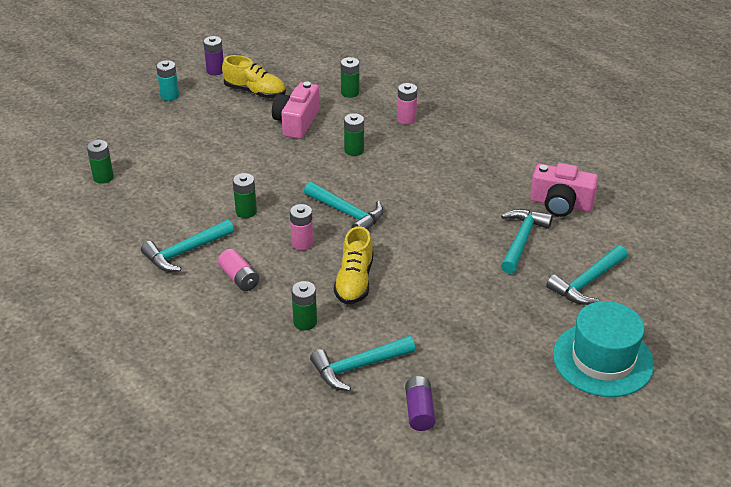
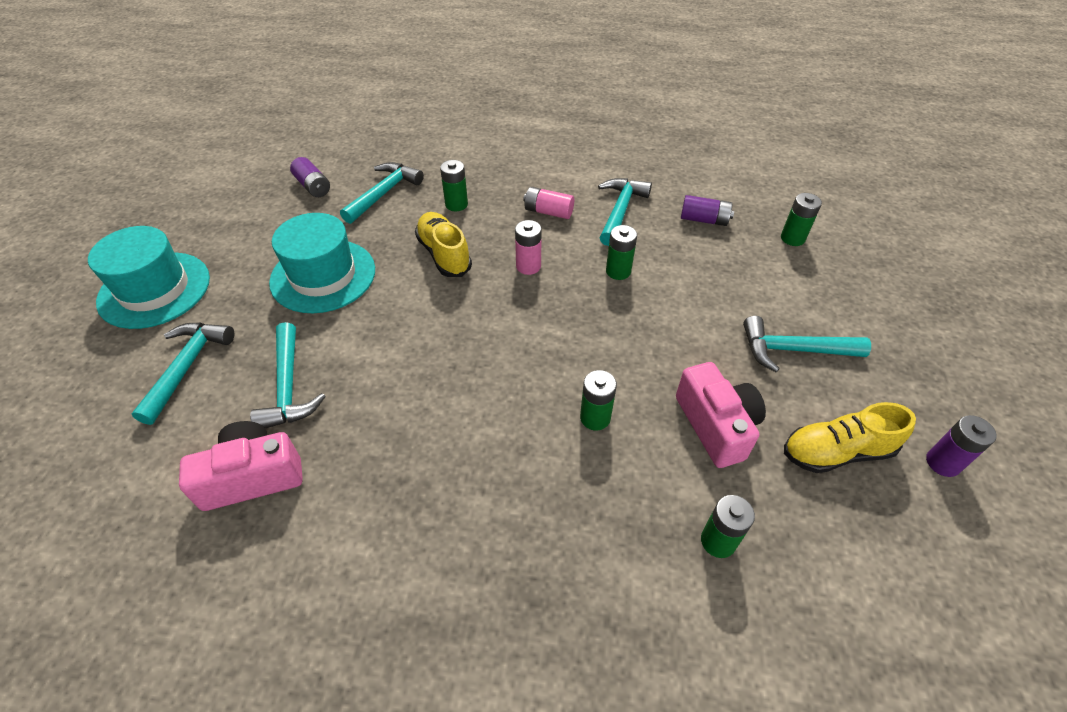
camera: 145 degrees right, 10 degrees up
turquoise battery [156,60,179,101] -> none
turquoise hammer [304,182,383,230] -> turquoise hammer moved to [743,316,871,372]
pink battery [397,83,417,124] -> none
none -> turquoise hat [269,213,375,313]
none -> purple battery [681,195,734,226]

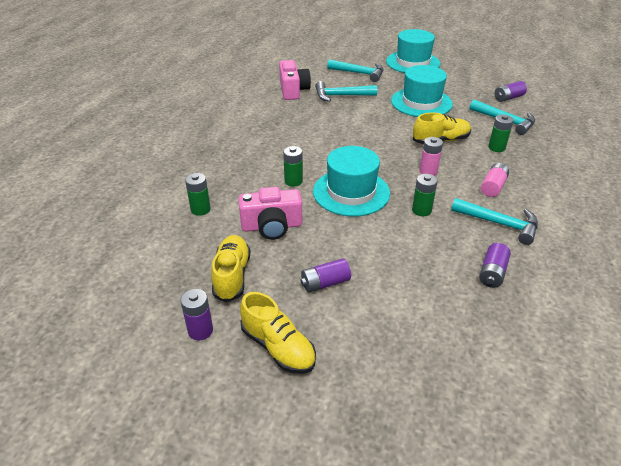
camera: 100 degrees right, 10 degrees down
turquoise hammer [743,316,871,372] -> purple battery [300,258,351,293]
green battery [781,193,822,246] -> none
none -> yellow shoe [240,292,316,374]
none -> turquoise hat [313,146,390,216]

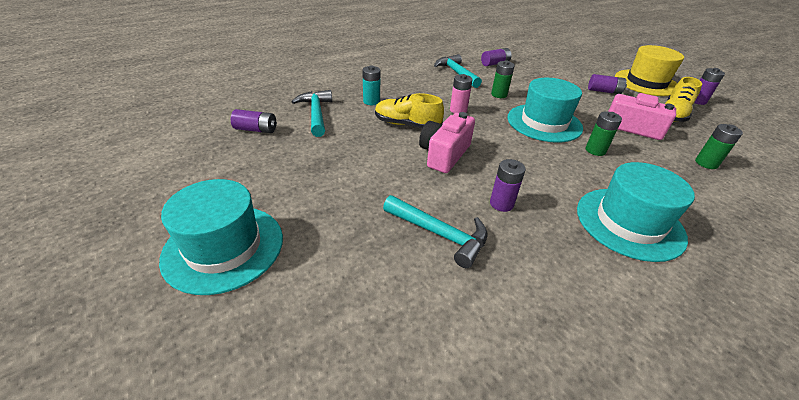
camera: 145 degrees left, 0 degrees up
yellow shoe [240,292,316,374] -> yellow hat [615,45,684,96]
pink camera [279,60,311,100] -> pink camera moved to [419,112,475,173]
turquoise hammer [327,59,383,82] -> none
turquoise hat [391,65,453,117] -> turquoise hat moved to [577,162,695,262]
pink battery [481,163,509,197] -> none
green battery [488,115,514,152] -> turquoise battery [362,65,380,105]
none -> purple battery [490,159,526,212]

